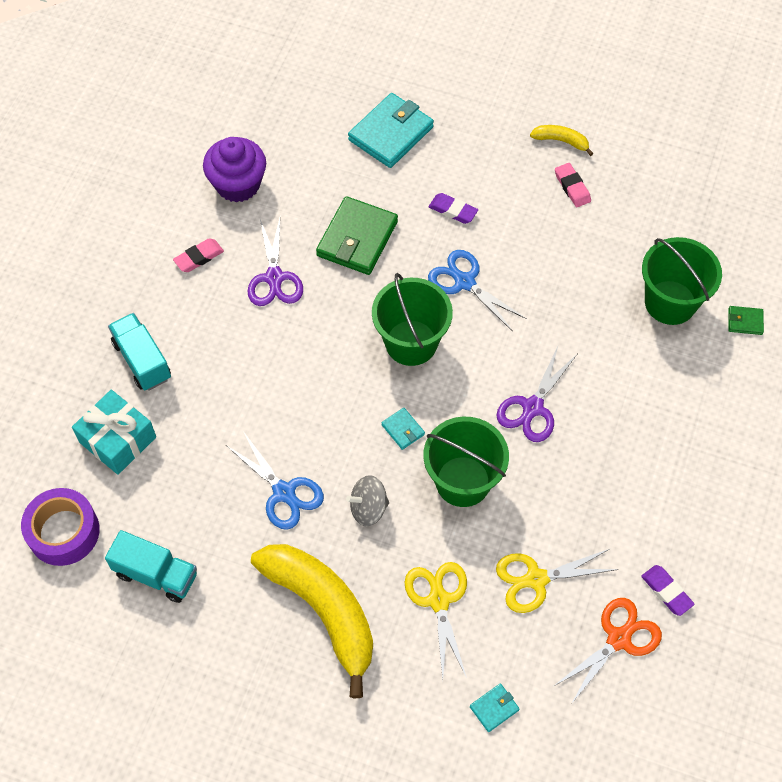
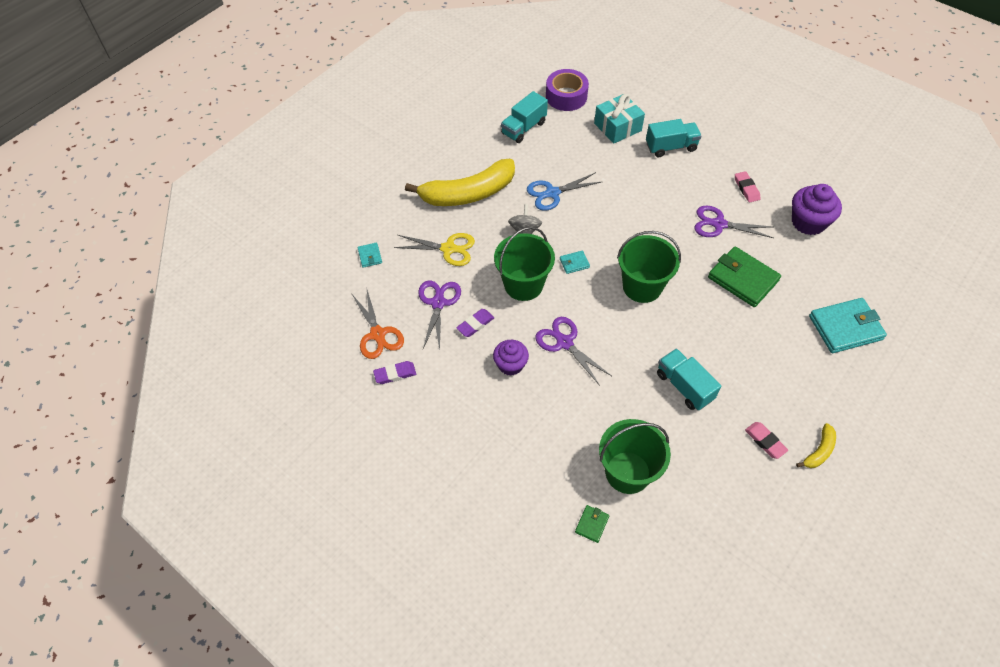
camera: 110 degrees right, 5 degrees down
turquoise wallet [348,93,434,168] -> turquoise wallet turned 75 degrees counterclockwise [809,298,887,353]
purple eraser [428,193,478,224] -> purple eraser moved to [456,309,494,337]
blue scissors [428,250,527,332] -> none
yellow scissors [496,548,619,613] -> purple scissors [418,280,461,350]
pink eraser [555,163,591,207] -> pink eraser turned 60 degrees clockwise [745,422,788,459]
none -> purple cupcake [493,340,529,376]
none -> turquoise truck [657,348,721,410]

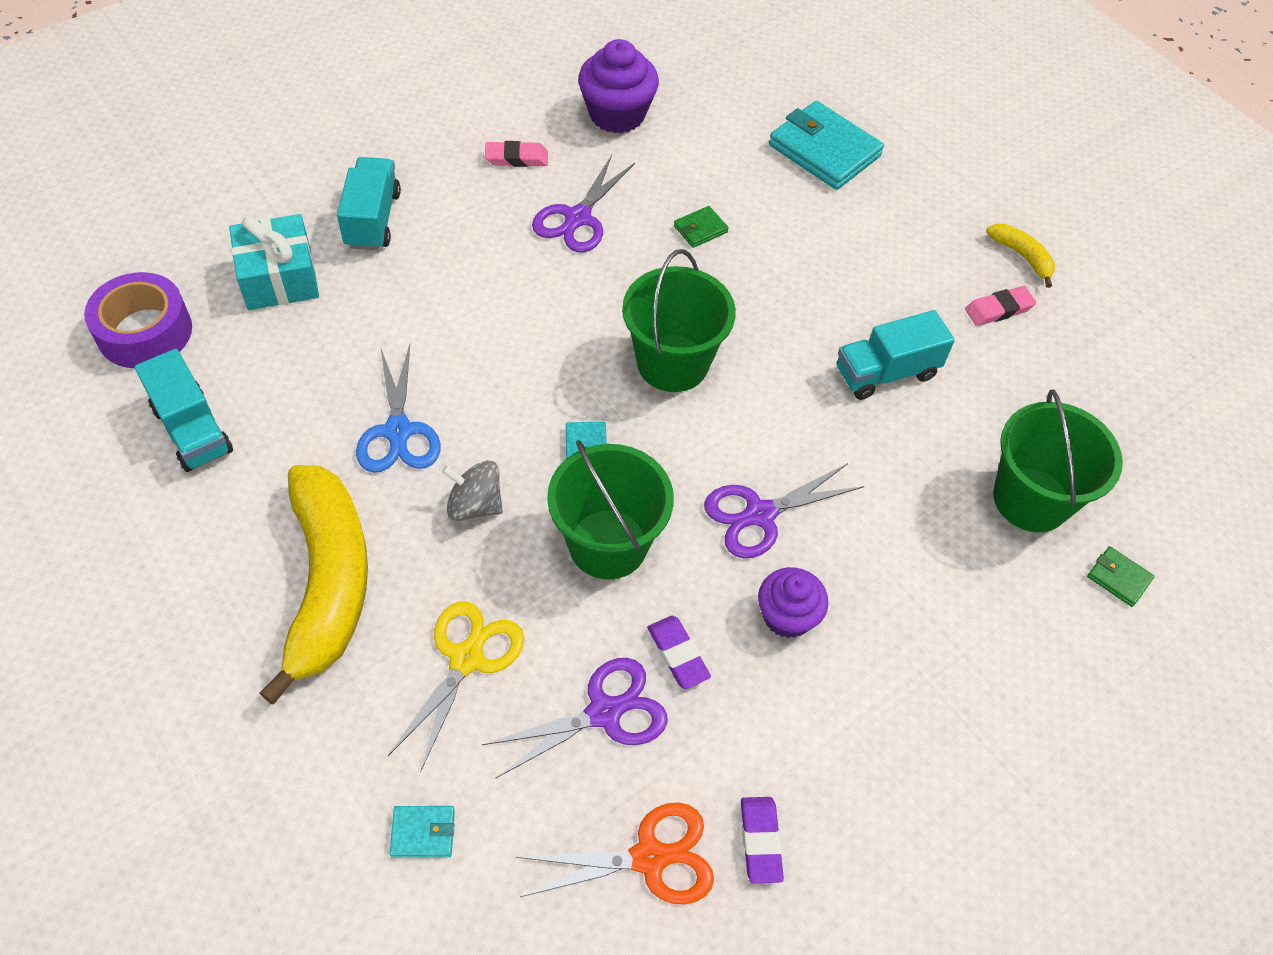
camera: 80 degrees left, 0 degrees up
purple scissors [418,280,461,350] -> purple scissors turned 135 degrees clockwise [482,658,667,778]
green wallet [708,246,781,307] -> green wallet [674,206,729,248], size x0.46
turquoise wallet [809,298,887,353] -> turquoise wallet turned 45 degrees counterclockwise [769,101,884,190]

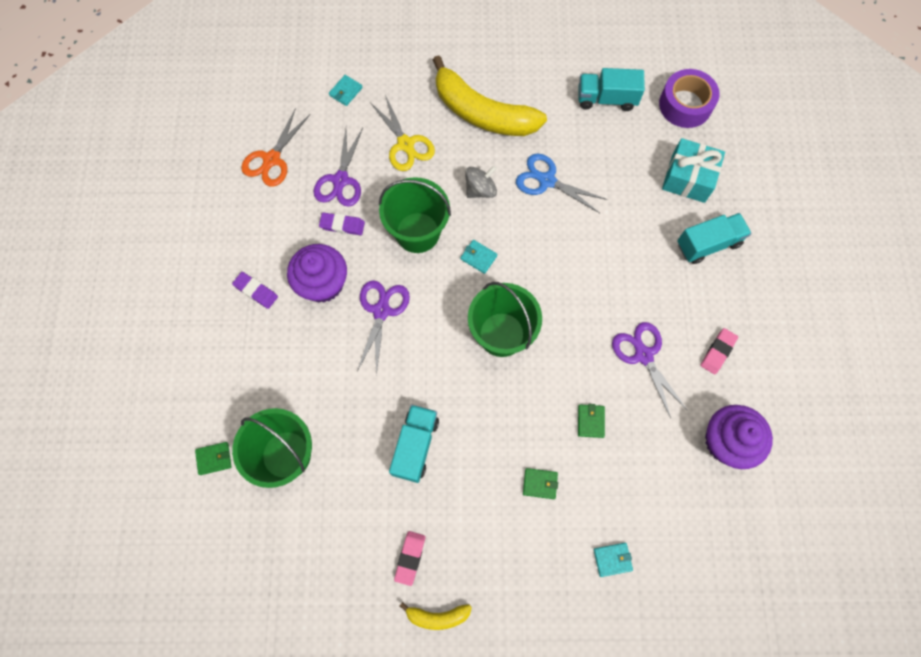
camera: 130 degrees right, 15 degrees up
turquoise truck [337,157,401,250] -> turquoise truck turned 60 degrees counterclockwise [677,213,752,264]
purple eraser [741,797,784,883] -> purple eraser moved to [232,272,278,309]
purple cupcake [758,567,828,638] -> purple cupcake [287,244,347,303], size x1.51
turquoise wallet [769,101,884,190] -> turquoise wallet [594,543,633,577], size x0.46
none -> green wallet [523,468,558,499]

